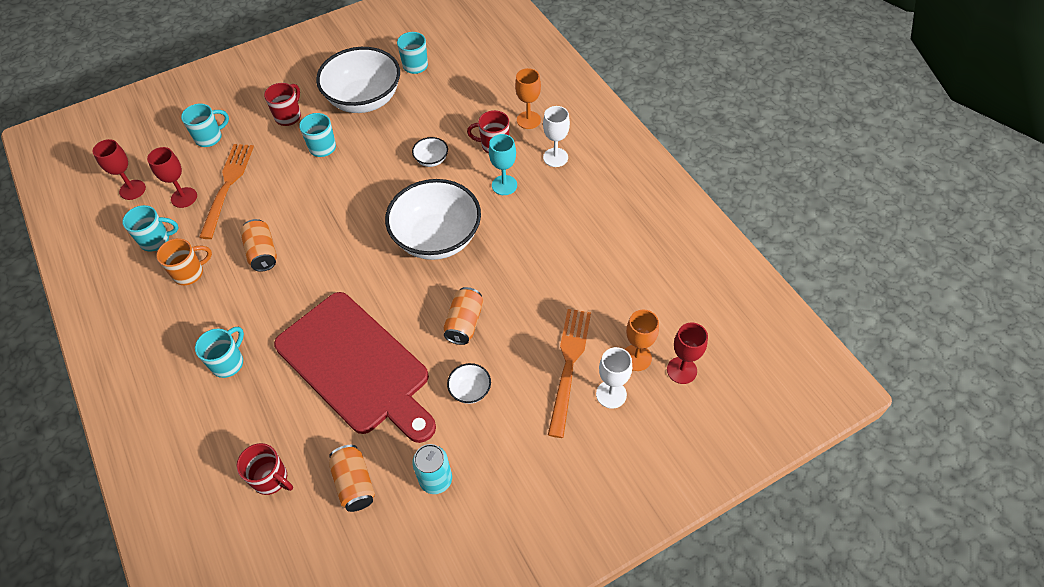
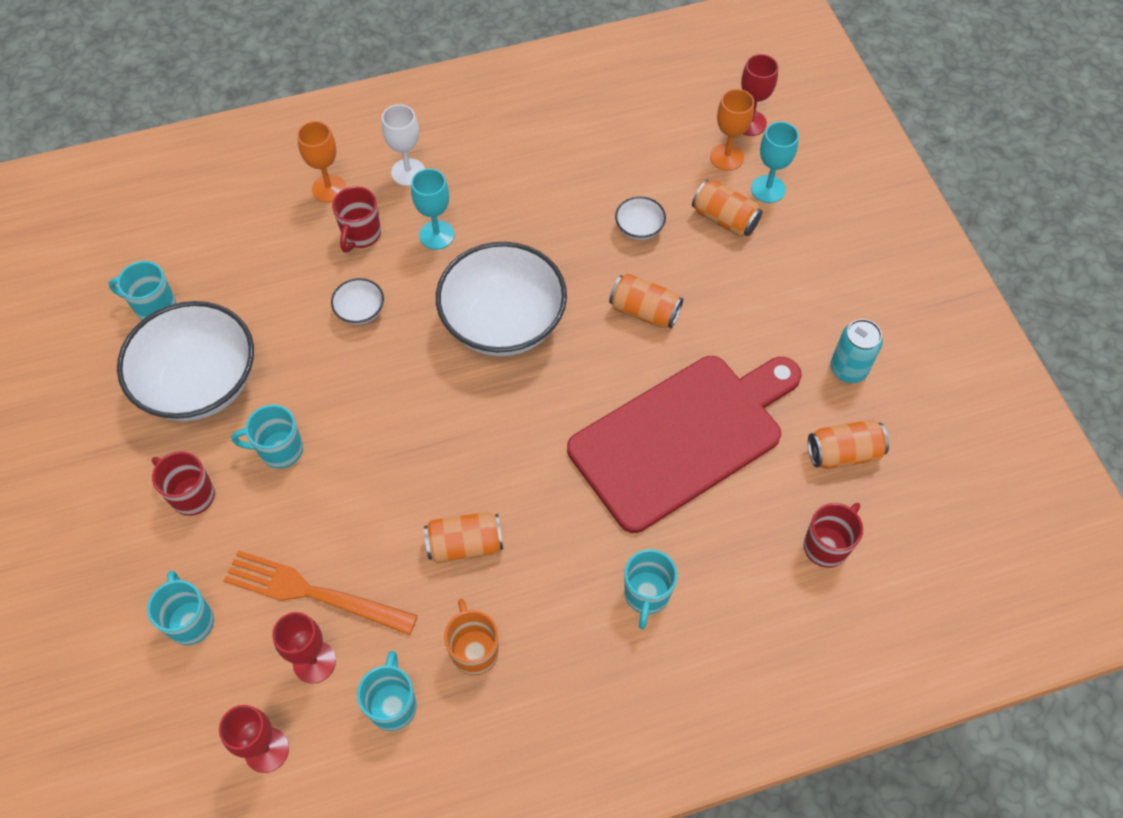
camera: 80 degrees left, 5 degrees up
turquoise mug [195,327,244,378] -> turquoise mug turned 120 degrees counterclockwise [624,549,677,629]
white bowl [447,363,491,404] -> white bowl moved to [615,196,666,240]
orange fork [548,309,591,438] -> orange can [692,180,762,237]
white goblet [596,347,632,408] -> turquoise goblet [751,122,799,203]

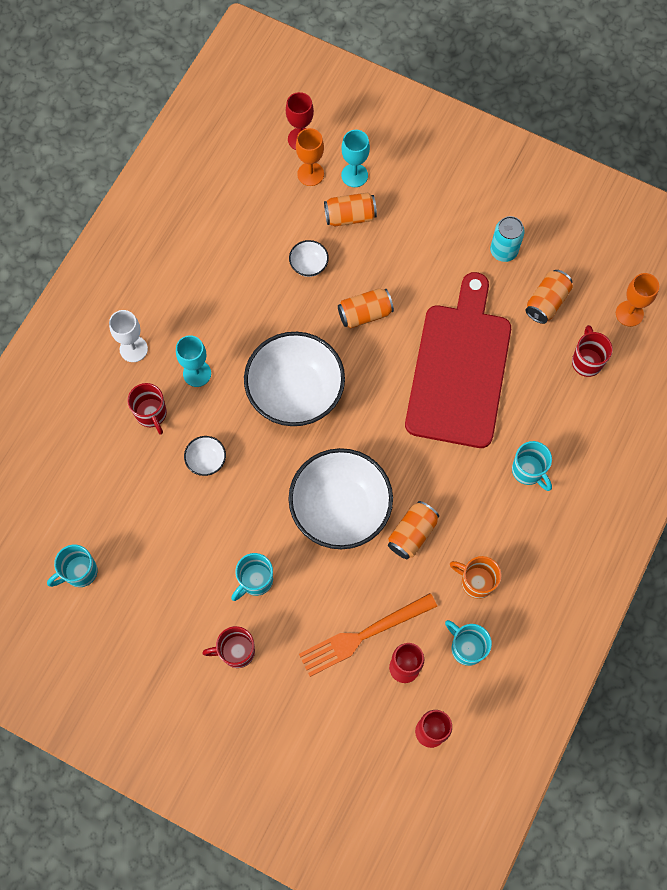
camera: 45 degrees left, 10 degrees up
white bowl [117,301,254,421] -> white bowl moved to [288,448,393,549]
turquoise mug [147,571,214,645] -> none
orange goblet [297,121,346,203] -> orange goblet moved to [616,273,659,327]

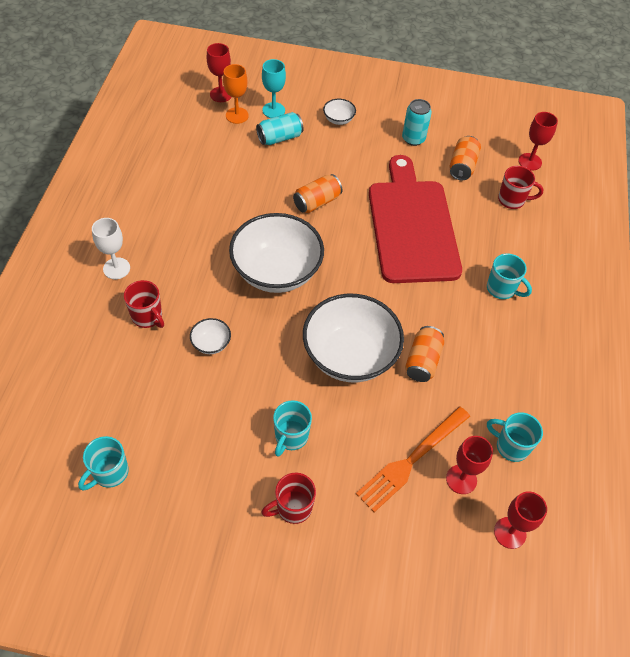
camera: 20 degrees left, 15 degrees down
turquoise goblet [176,335,211,387] -> none
white bowl [289,240,329,277] -> white bowl moved to [323,99,356,125]
orange can [324,193,377,226] -> turquoise can [256,112,303,145]
orange mug [450,556,502,599] -> none
red mug [572,325,613,377] -> red mug turned 120 degrees clockwise [498,166,543,209]
orange goblet [616,273,659,327] -> red goblet [518,112,558,171]

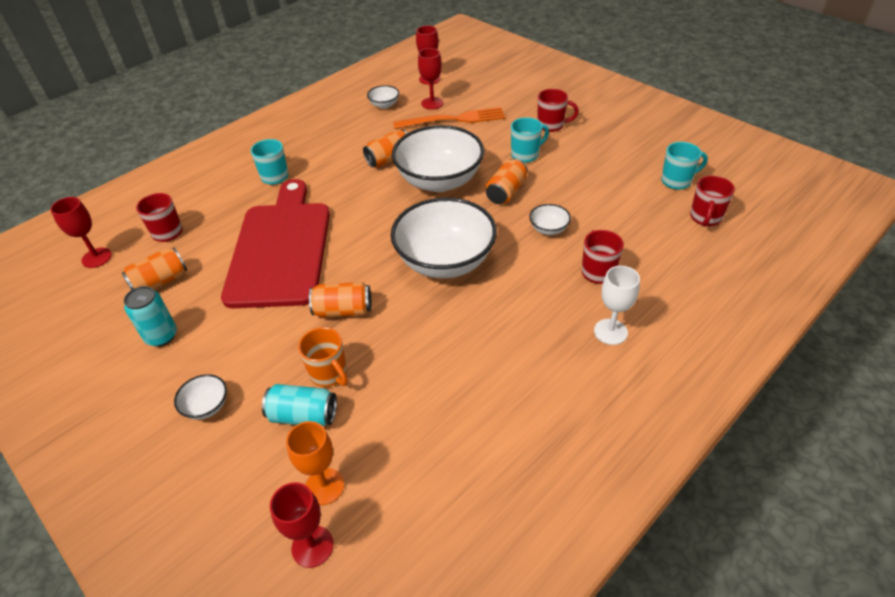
camera: 140 degrees left, 10 degrees down
turquoise goblet [262,59,286,118] -> none
red cutting board [369,155,462,283] -> red cutting board turned 150 degrees clockwise [221,179,330,308]
turquoise mug [487,412,543,462] -> white bowl [367,85,399,109]
none -> orange mug [298,327,348,387]
none -> orange can [485,158,528,204]
none -> red mug [690,176,735,227]

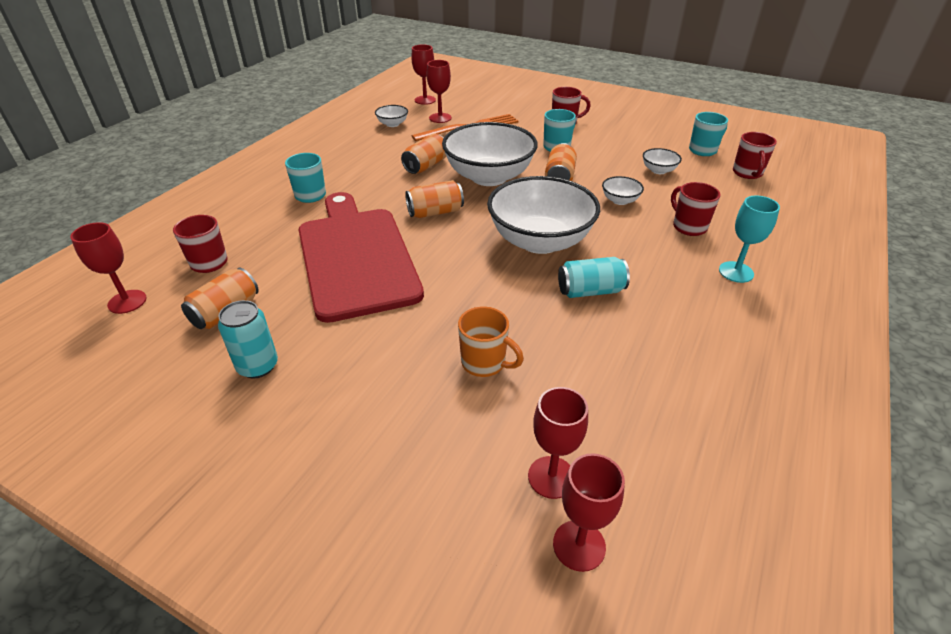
camera: 20 degrees left, 5 degrees down
white bowl [174,374,227,420] -> white bowl moved to [643,148,682,174]
turquoise can [262,384,337,426] -> turquoise can moved to [558,257,630,298]
orange goblet [286,421,344,505] -> red goblet [528,387,588,499]
orange can [309,282,371,318] -> orange can moved to [405,180,464,218]
white goblet [594,266,640,345] -> turquoise goblet [719,196,780,283]

